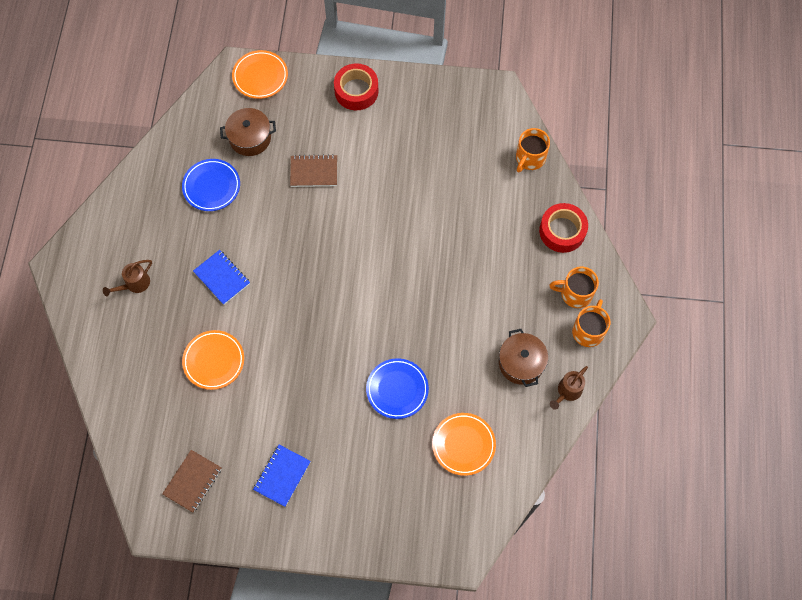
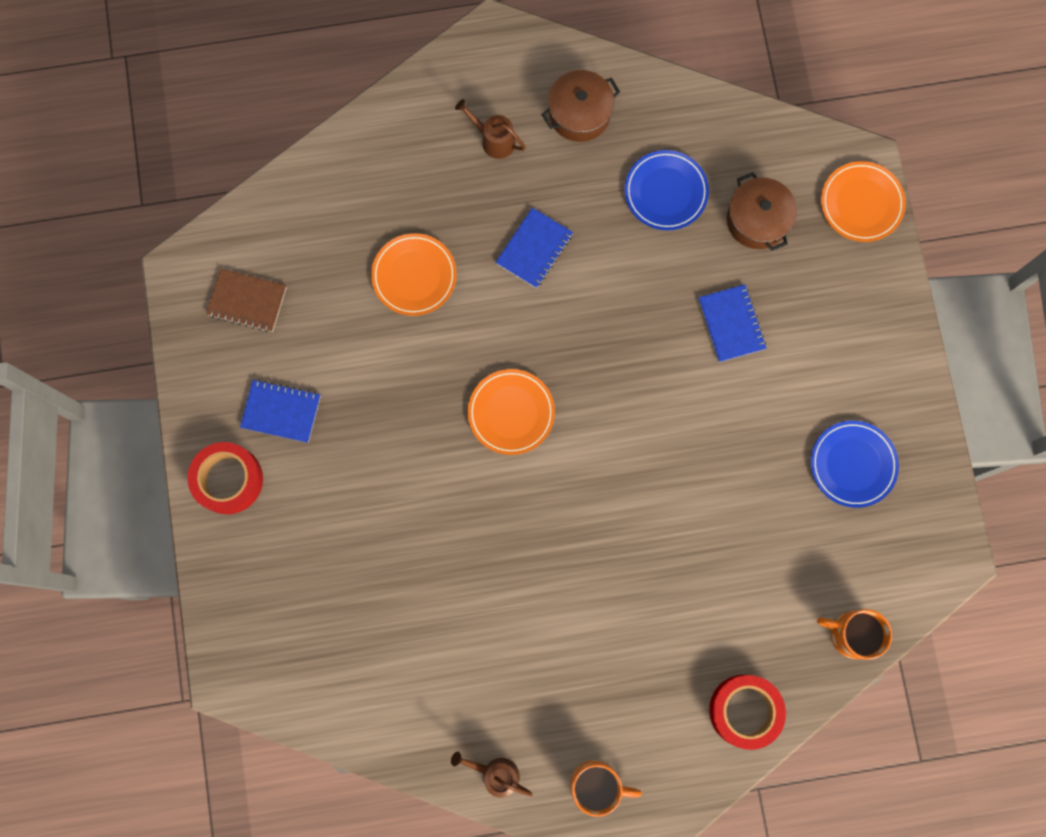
camera: 75 degrees right, 10 degrees up
brown notebook [290,154,337,187] -> blue notebook [698,284,767,362]
red tape [334,63,379,110] -> red tape moved to [187,442,263,514]
blue plate [366,358,429,419] -> blue plate moved to [811,421,899,508]
orange plate [432,413,496,476] -> orange plate moved to [468,369,555,455]
brown pot [499,329,548,387] -> brown pot moved to [541,70,620,142]
orange mug [549,267,599,308] -> none

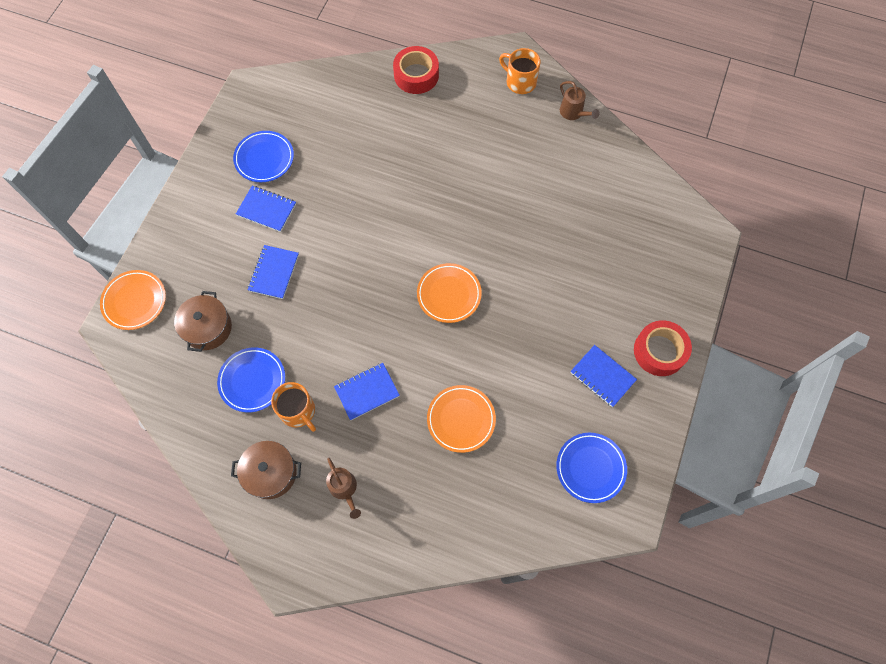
camera: 150 degrees left, 10 degrees down
brown notebook [206,269,287,332] -> blue plate [556,433,627,503]
orange mug [817,609,892,659] -> orange mug moved to [271,382,316,432]
none -> blue notebook [236,186,296,232]

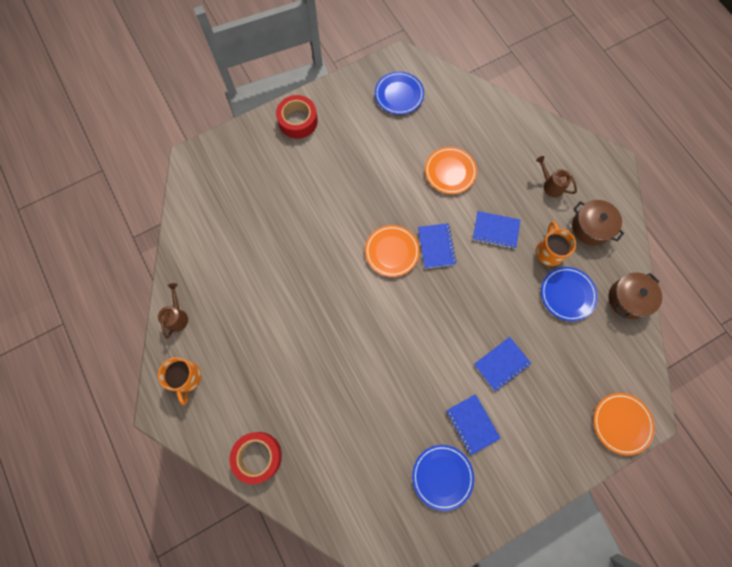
camera: 140 degrees left, 5 degrees up
brown pot [174,291,232,352] -> brown pot moved to [608,273,662,319]
brown watering can [326,458,361,519] -> brown watering can turned 60 degrees counterclockwise [536,156,577,197]
blue notebook [571,345,637,407] -> blue notebook moved to [418,223,457,269]

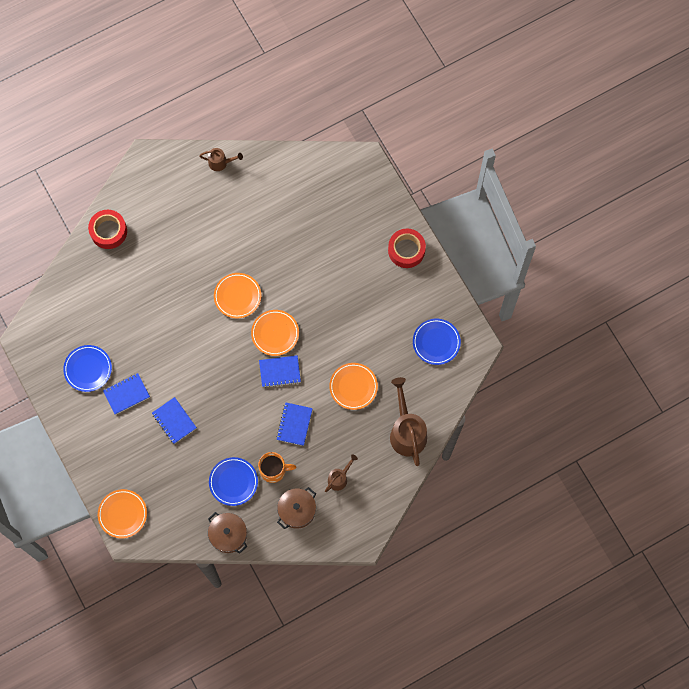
camera: 90 degrees right, 0 degrees up
orange mug [158,357,201,405] -> none
none -> orange plate [214,273,261,318]
none -> brown watering can [390,377,427,466]

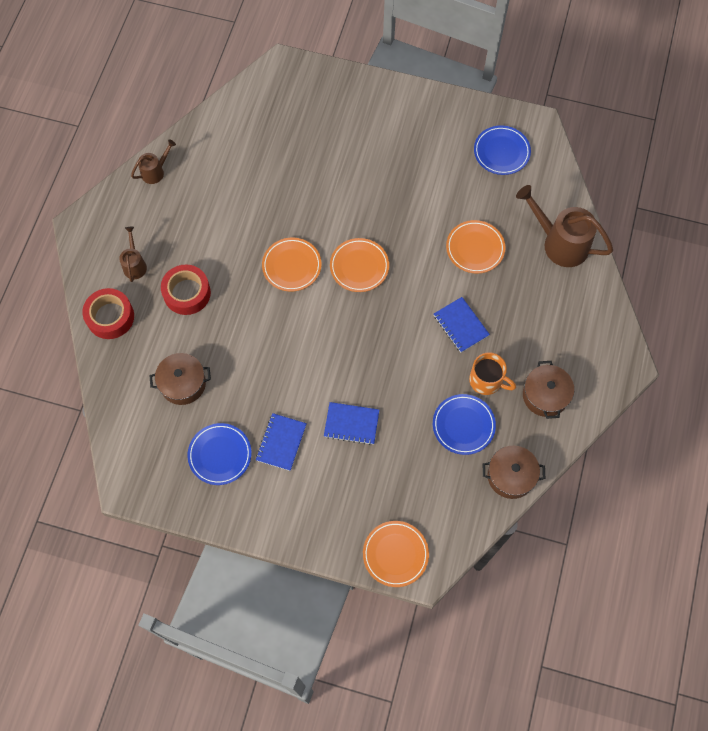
camera: 45 degrees left, 5 degrees down
orange mug [258,452,297,483] -> orange mug turned 75 degrees clockwise [469,352,516,395]
blue notebook [259,355,301,388] -> none
brown watering can [325,454,358,492] -> brown watering can moved to [119,227,147,282]
red tape [388,229,426,268] -> red tape moved to [161,265,211,315]
none -> brown pot [149,353,211,405]

